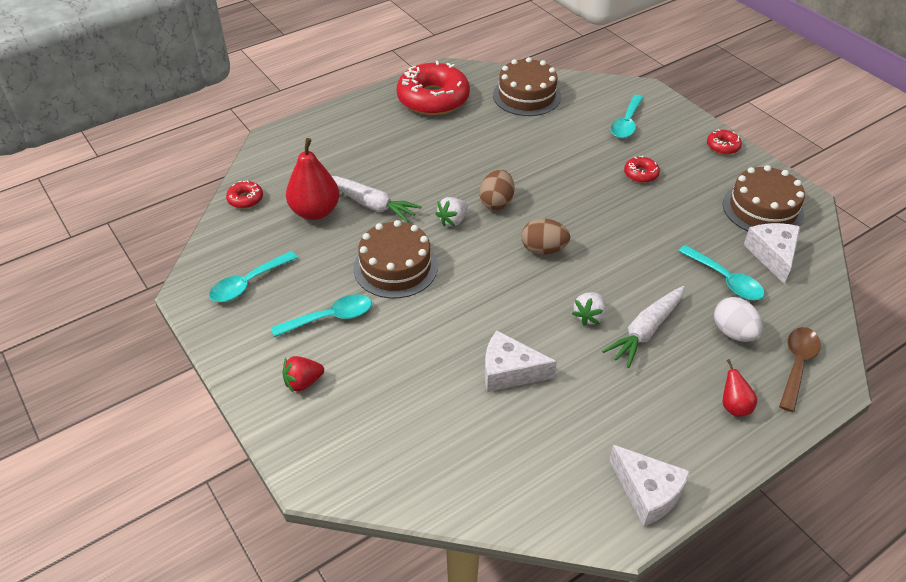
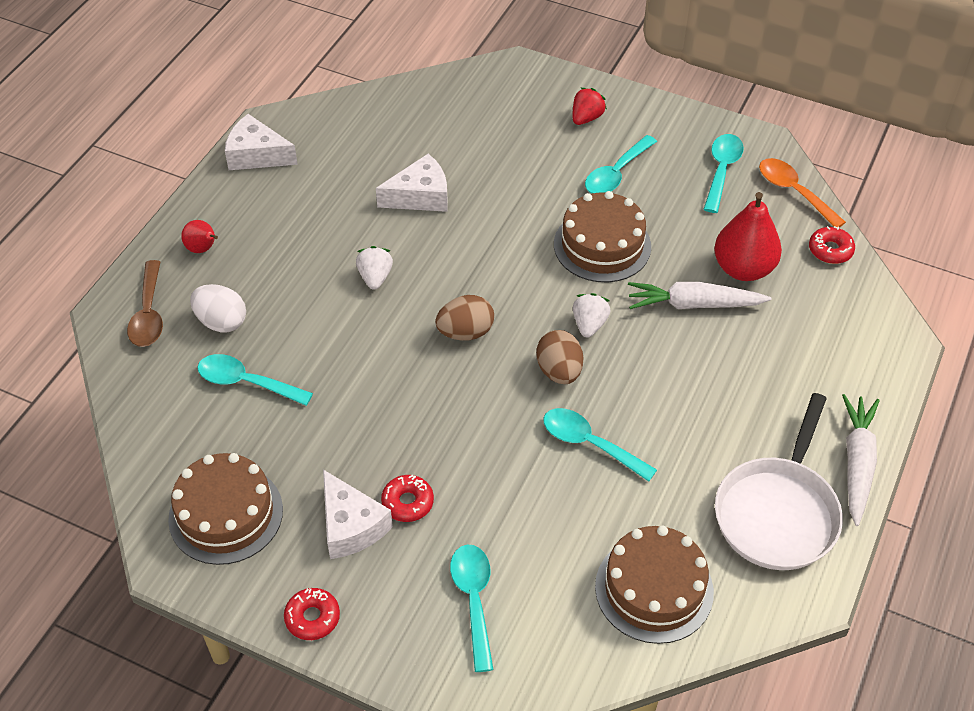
camera: 150 degrees right, 5 degrees up
red donut [397,61,470,115] -> white pan [715,393,843,570]
white carrot [602,286,685,368] -> white carrot moved to [842,394,880,526]
white cheese [744,223,800,284] -> white cheese moved to [323,470,393,559]
none -> turquoise spoon [543,408,657,482]
none -> orange spoon [759,158,846,227]

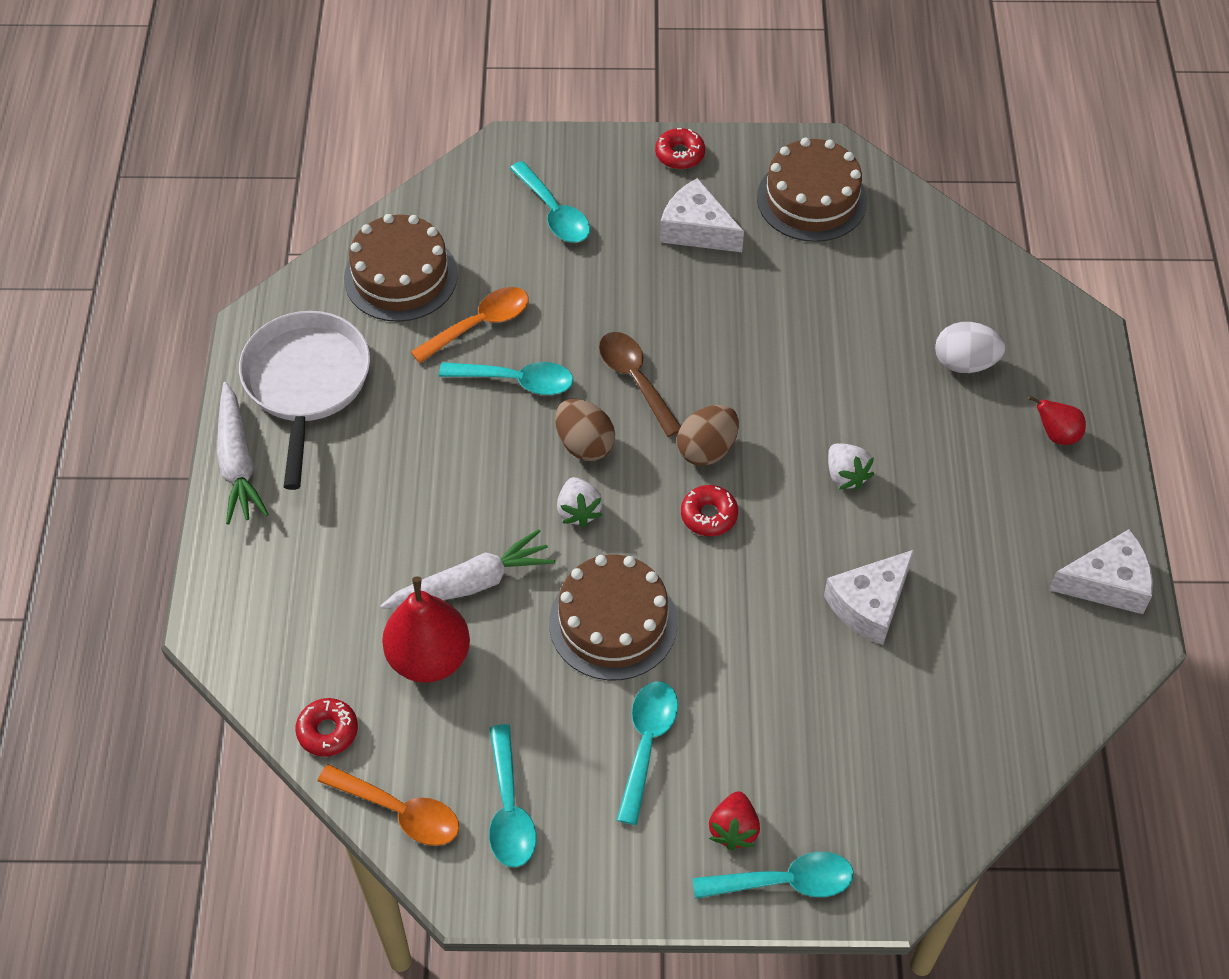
camera: 155 degrees right, 5 degrees up
brown spoon [127,260,163,347] -> brown spoon moved to [599,332,681,437]
turquoise spoon [197,354,313,406] -> turquoise spoon moved to [693,852,854,899]
red donut [381,475,434,522] -> red donut moved to [681,485,738,536]
none -> orange spoon [411,287,529,363]

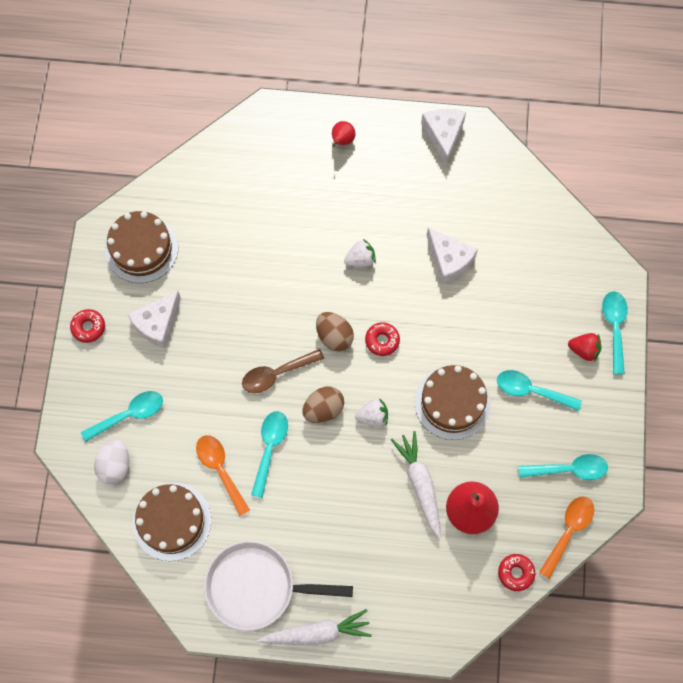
camera: 85 degrees left, 15 degrees up
white egg [935,322,1006,373] -> white egg moved to [94,439,129,485]

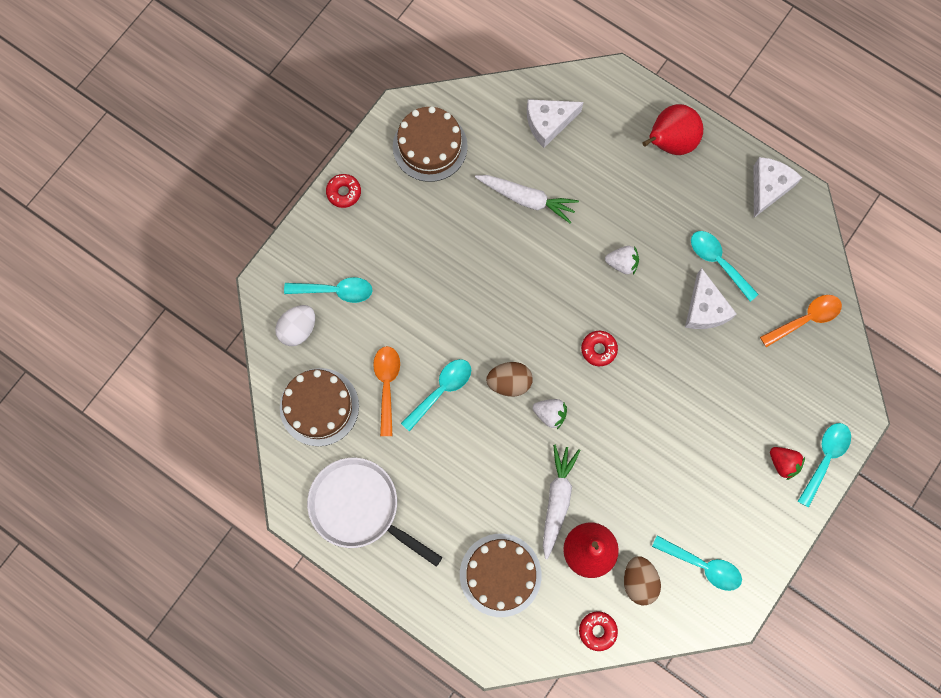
camera: 30 degrees right, 5 degrees up
white cheese [127,291,181,348] -> white cheese moved to [527,99,584,148]
brown spoon [242,349,324,393] -> none
white carrot [257,609,372,645] -> white carrot moved to [475,175,579,223]
brown egg [316,312,354,351] -> brown egg moved to [624,556,661,605]
red pear [332,121,355,147] -> red pear [642,104,703,155], size x1.94
brown cake [414,365,491,440] -> brown cake moved to [460,534,541,617]
turquoise spoon [497,370,582,411] -> turquoise spoon moved to [691,231,759,302]
orange spoon [539,496,594,579] -> orange spoon moved to [760,295,842,347]

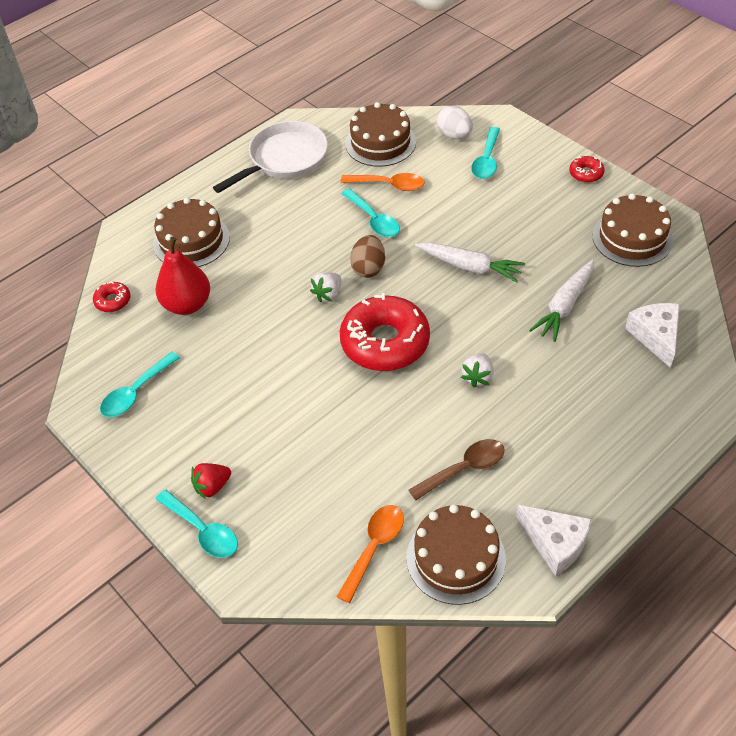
camera: 105 degrees right, 25 degrees down
white carrot [543,445,580,559] -> white carrot moved to [415,242,525,283]
red donut [581,331,618,366] -> red donut [340,293,430,371], size x2.29
brown egg [624,556,661,605] -> none
red pear [642,104,703,155] -> none
white cheese [685,268,736,329] -> none
turquoise spoon [691,231,759,302] -> brown spoon [409,439,504,500]
orange spoon [760,295,842,347] -> orange spoon turned 135 degrees counterclockwise [337,505,404,603]
none -> brown cake [407,504,506,605]

